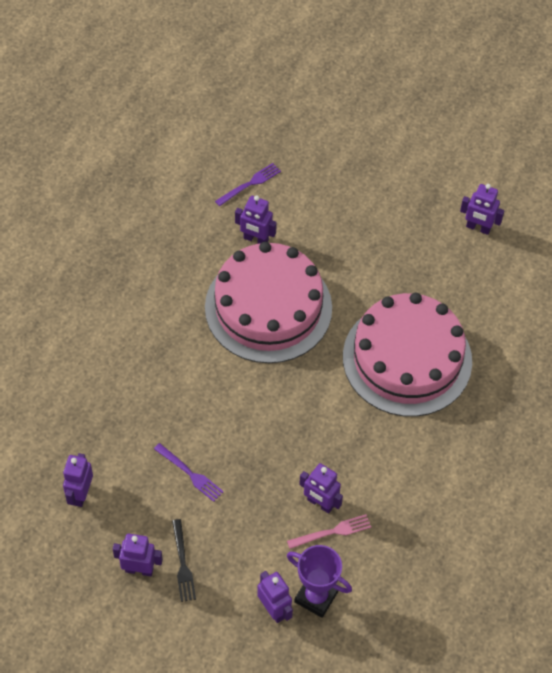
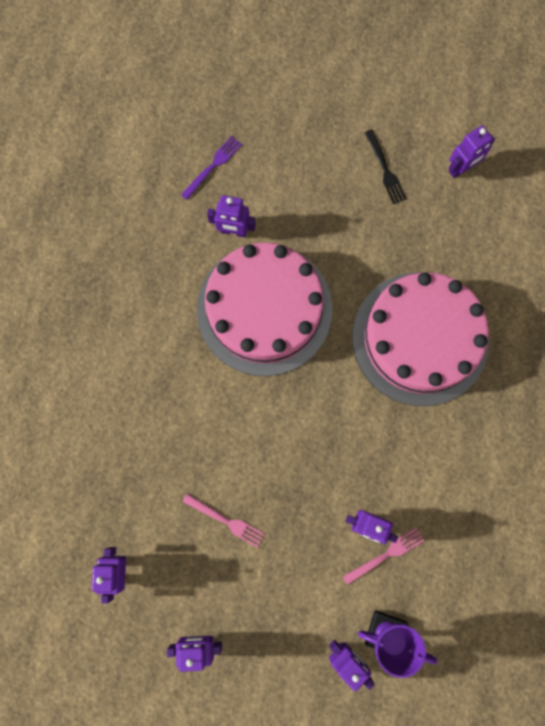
camera: 10 degrees left, 20 degrees up
purple fork [154,443,224,502] -> pink fork [182,494,265,548]
black fork [172,519,196,602] -> black fork moved to [364,129,406,204]
purple robot [460,184,504,235] -> purple robot turned 45 degrees counterclockwise [449,125,495,178]

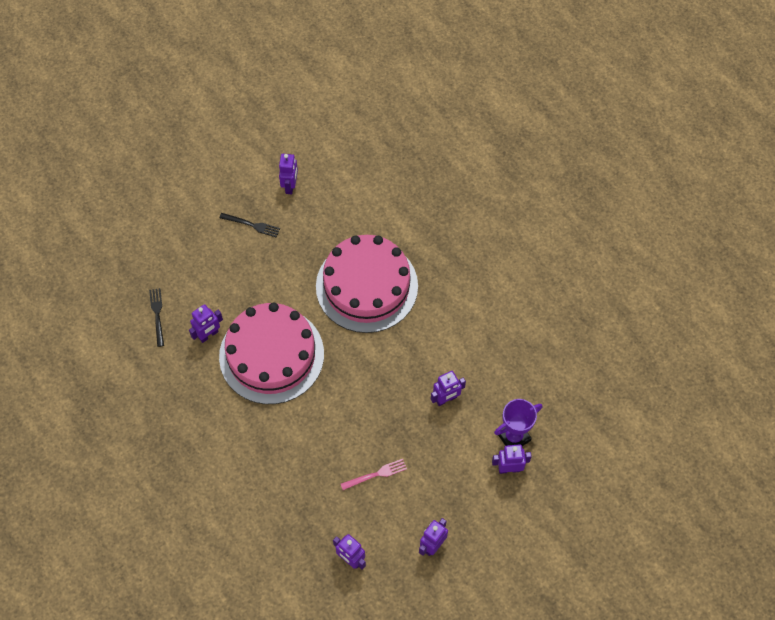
camera: 50 degrees left, 15 degrees down
purple fork [181,136,242,200] -> black fork [149,288,164,347]
pink fork [342,527,424,585] -> none

